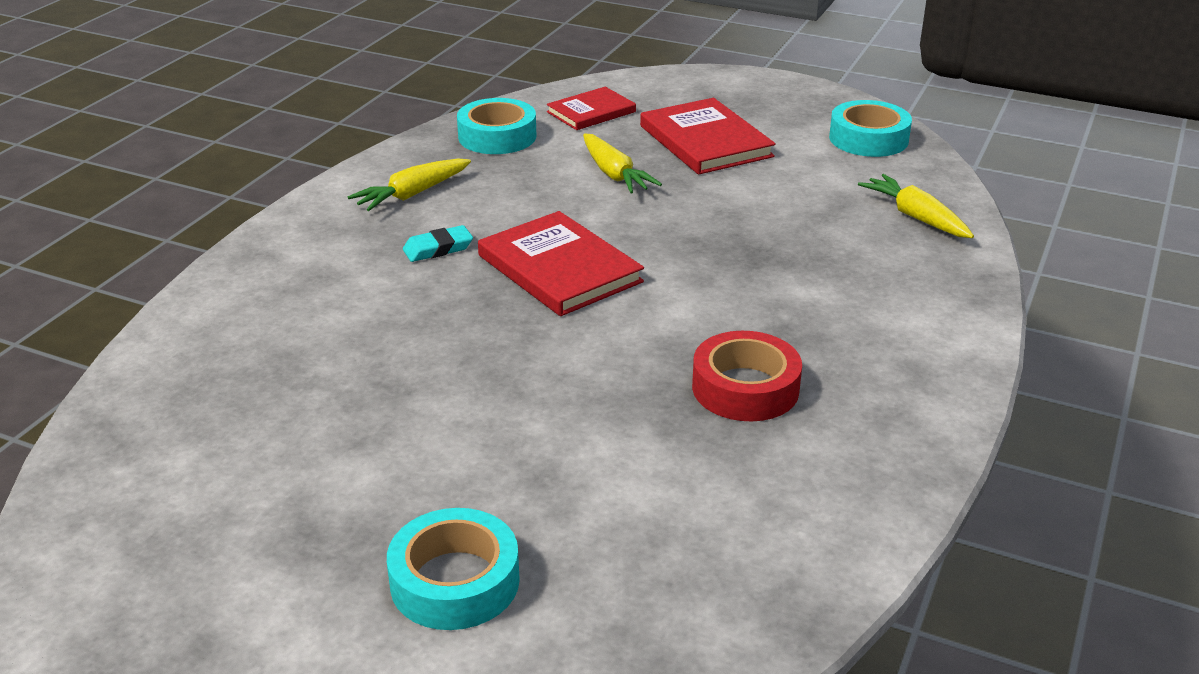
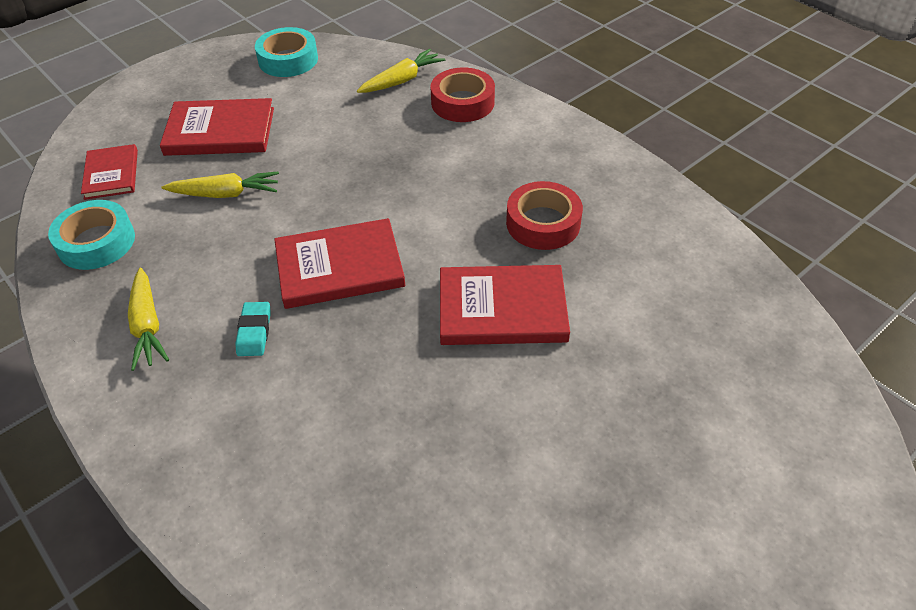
camera: 65 degrees left, 15 degrees up
turquoise tape [387,508,520,630] -> none
yellow carrot [858,174,974,238] -> yellow carrot turned 150 degrees clockwise [357,49,445,93]
none -> red tape [430,67,495,122]
none -> red book [440,265,570,345]

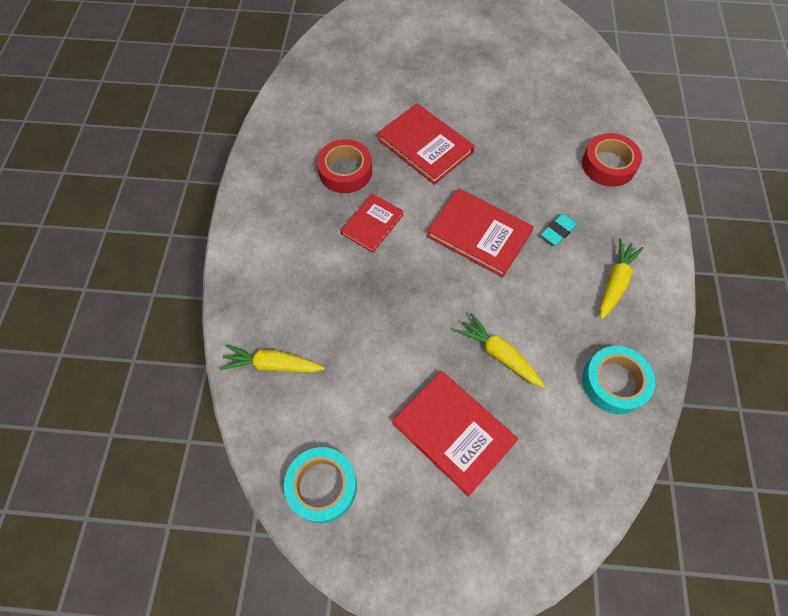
camera: 135 degrees left, 15 degrees up
red book [81,144,138,200] -> red book moved to [341,194,404,253]
red tape [430,67,495,122] -> red tape moved to [582,133,642,187]

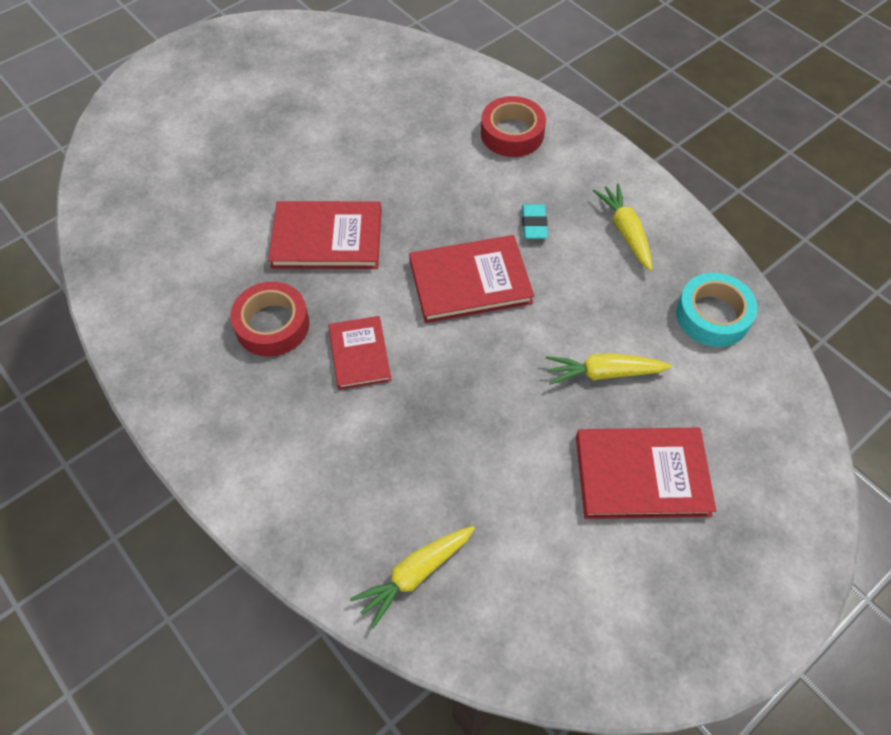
camera: 45 degrees left, 5 degrees down
turquoise tape [284,447,357,523] -> none

